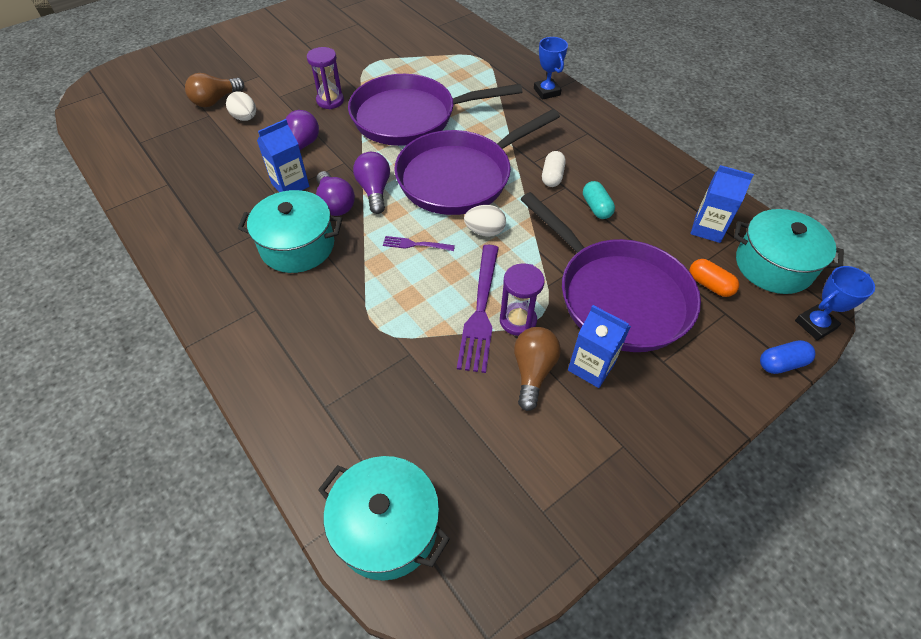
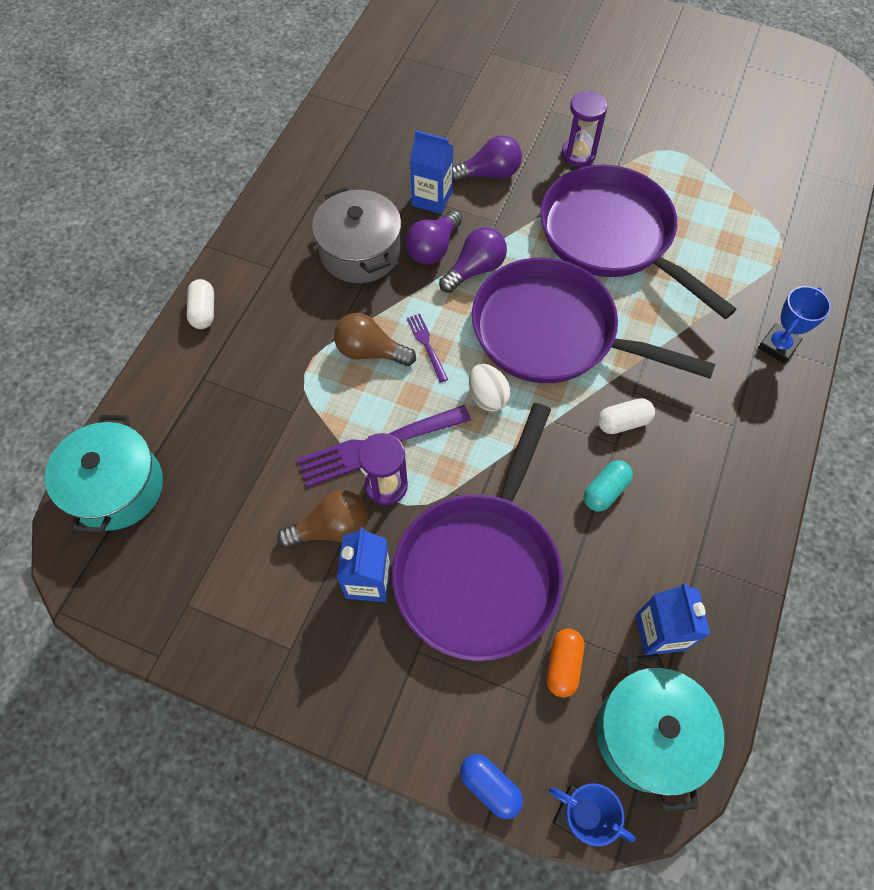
camera: 60 degrees right, 10 degrees up
brown light bulb [185,73,244,107] -> brown light bulb moved to [334,313,416,366]
white egg [226,91,256,121] -> none
turquoise pot [238,190,342,273] -> grey pot [312,187,401,283]
none -> white capsule [187,279,214,329]

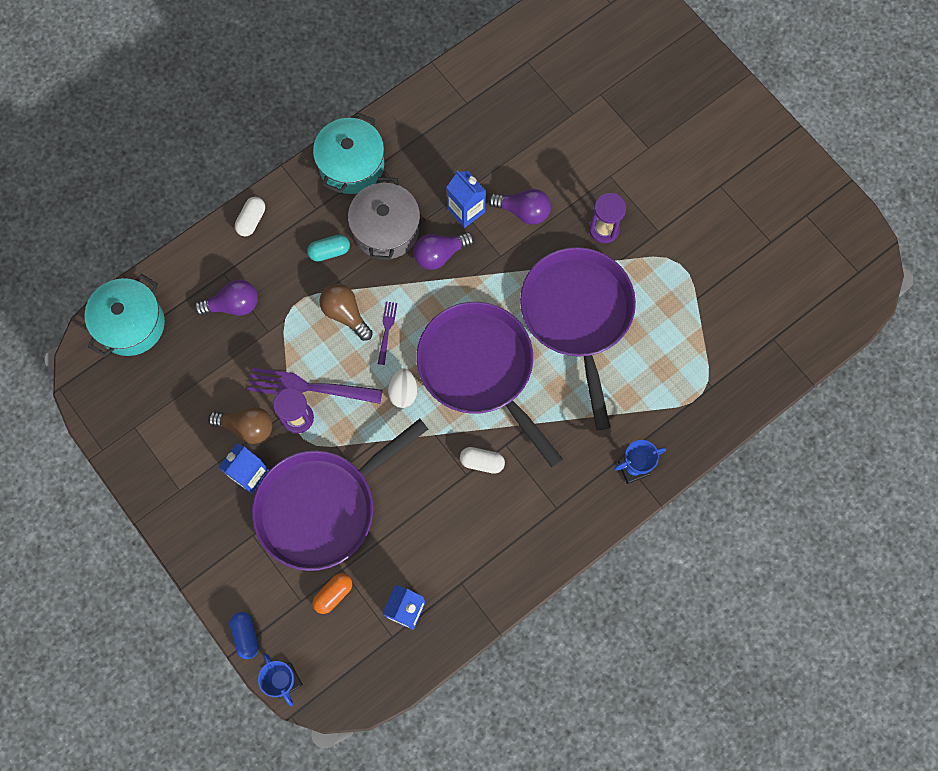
camera: 30 degrees right, 10 degrees up
purple light bulb [439,227,507,293] -> purple light bulb moved to [194,279,258,316]
turquoise capsule [584,460,633,511] -> turquoise capsule moved to [307,235,350,262]
turquoise pot [596,654,724,814] -> turquoise pot moved to [313,113,384,194]

